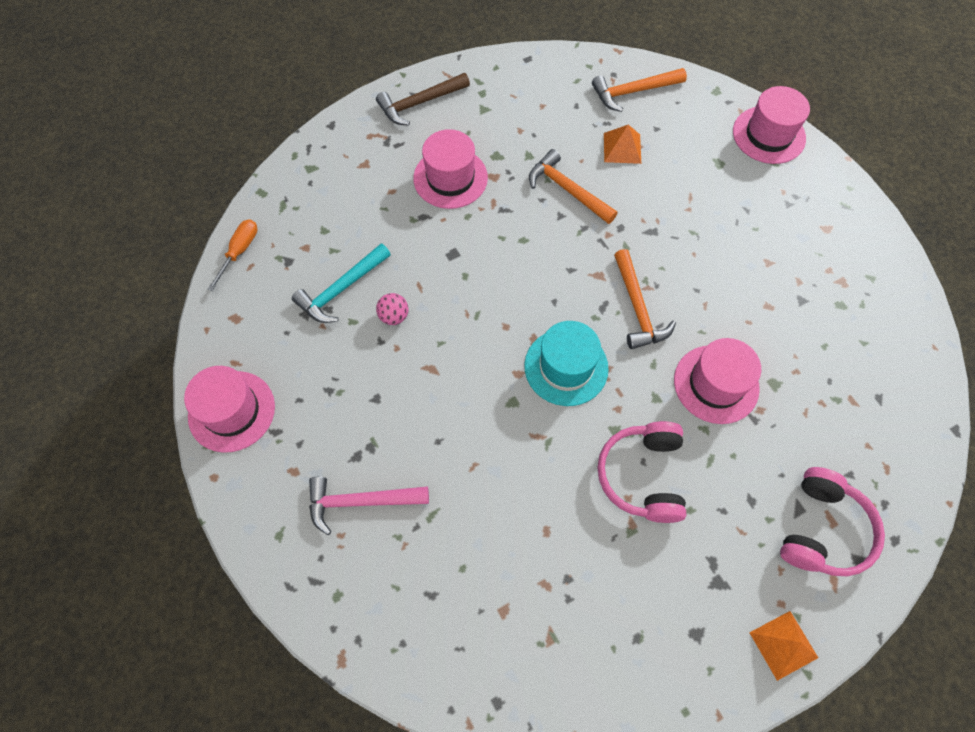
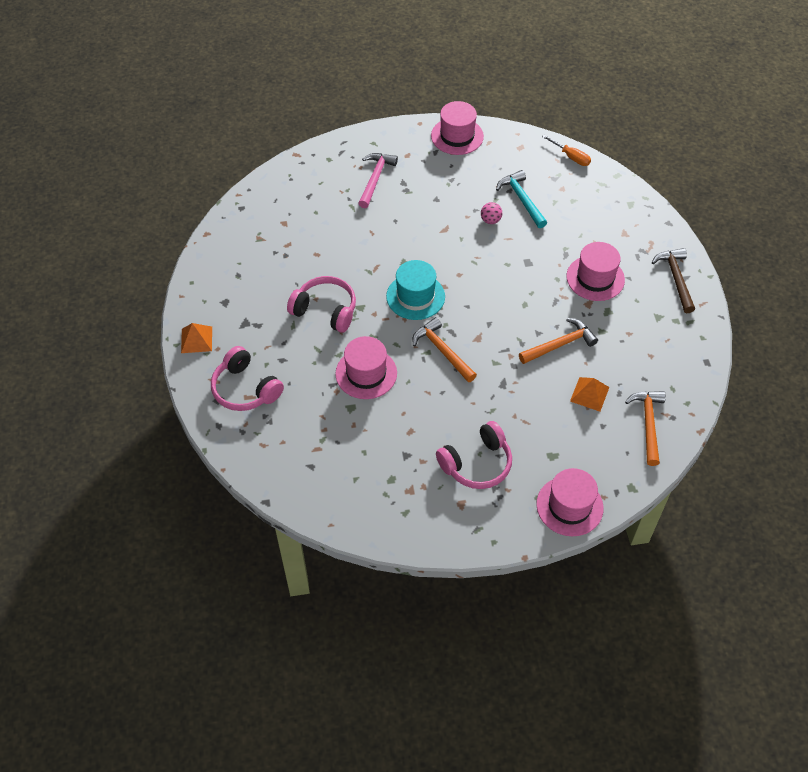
camera: 110 degrees right, 10 degrees down
orange hammer [614,249,676,349] -> orange hammer turned 45 degrees clockwise [412,317,477,382]
none -> pink headphones [436,421,512,489]

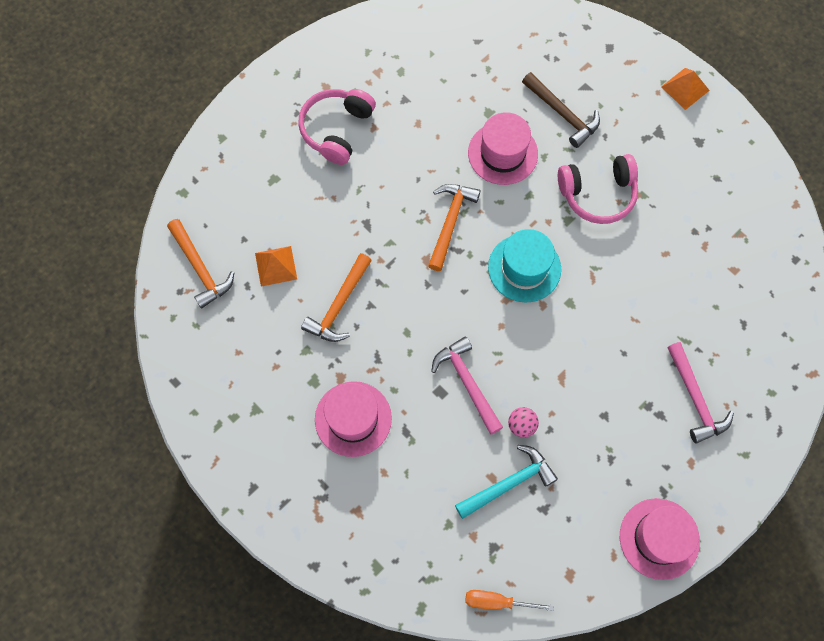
camera: 145 degrees right, 15 degrees up
pink headphones [211,346,284,411] -> none
orange hammer [412,317,477,382] -> orange hammer turned 90 degrees counterclockwise [428,184,480,271]
turquoise hammer [496,170,547,228] -> turquoise hammer turned 60 degrees counterclockwise [455,445,558,519]
pink hat [536,468,604,536] -> none
brown hammer [652,248,695,313] -> brown hammer moved to [522,72,600,148]
none -> pink hammer [431,336,503,435]

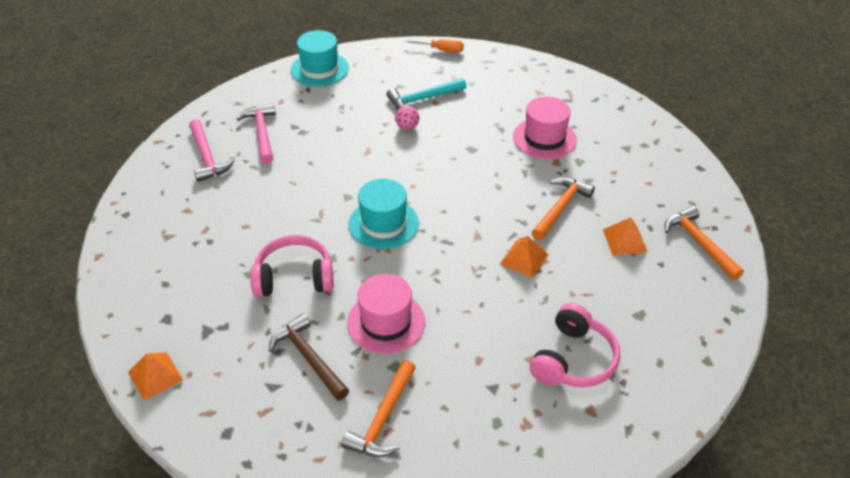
camera: 175 degrees left, 25 degrees down
orange hammer [428,184,480,271] -> orange hammer moved to [341,360,416,457]
pink hammer [431,336,503,435] -> pink hammer moved to [189,119,235,182]
pink hat [620,498,700,580] -> turquoise hat [291,30,349,86]
none -> orange pyramid [500,236,549,278]

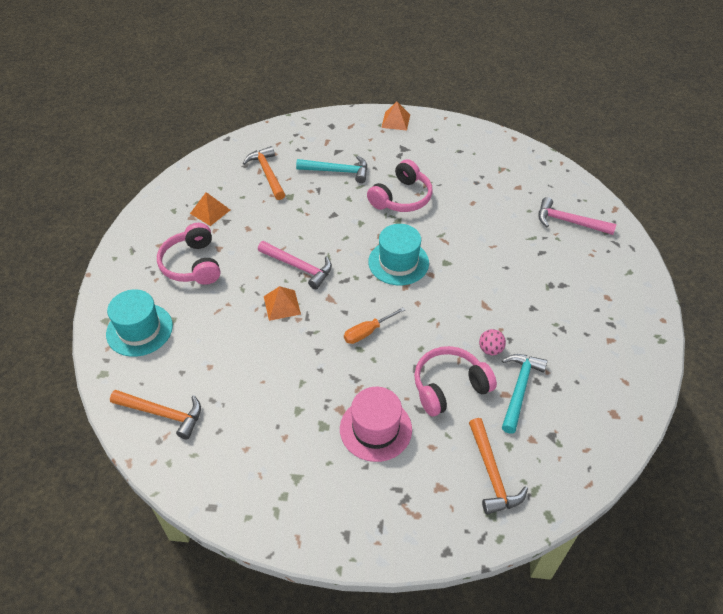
camera: 135 degrees right, 5 degrees up
pink hammer [237,103,276,164] -> pink hammer moved to [258,241,332,289]
brown hammer [269,314,349,401] -> turquoise hammer [296,156,367,183]
turquoise hat [291,30,349,86] -> turquoise hat moved to [106,289,173,357]
pink hat [347,274,425,354] -> none
orange screwdriver [404,39,464,53] -> orange screwdriver moved to [344,307,405,344]
orange hammer [531,177,595,240] -> orange hammer moved to [469,418,528,515]
orange pyramid [603,217,648,256] -> orange pyramid moved to [190,192,230,226]
none -> pink headphones [414,346,497,416]

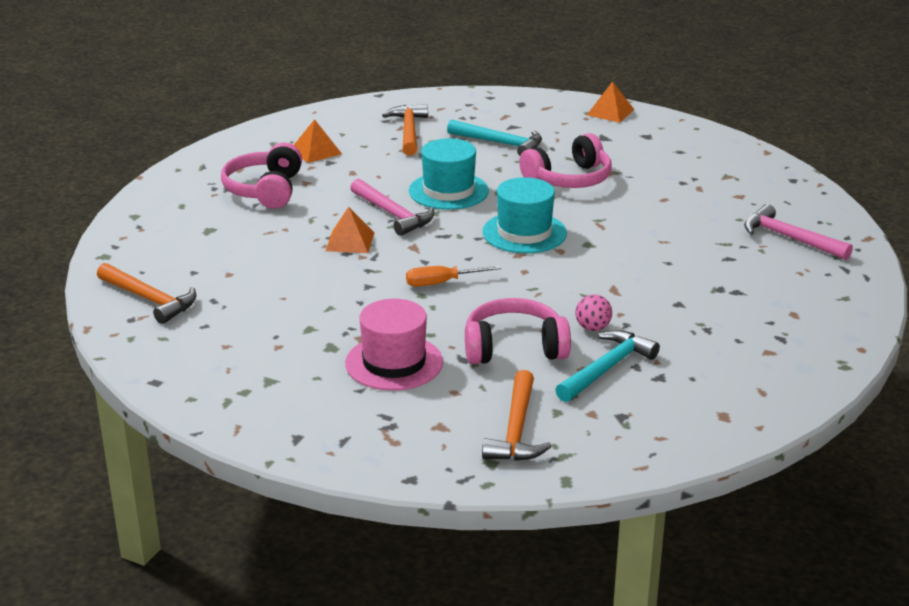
camera: 20 degrees right, 20 degrees down
turquoise hat [106,289,173,357] -> turquoise hat moved to [409,138,489,210]

